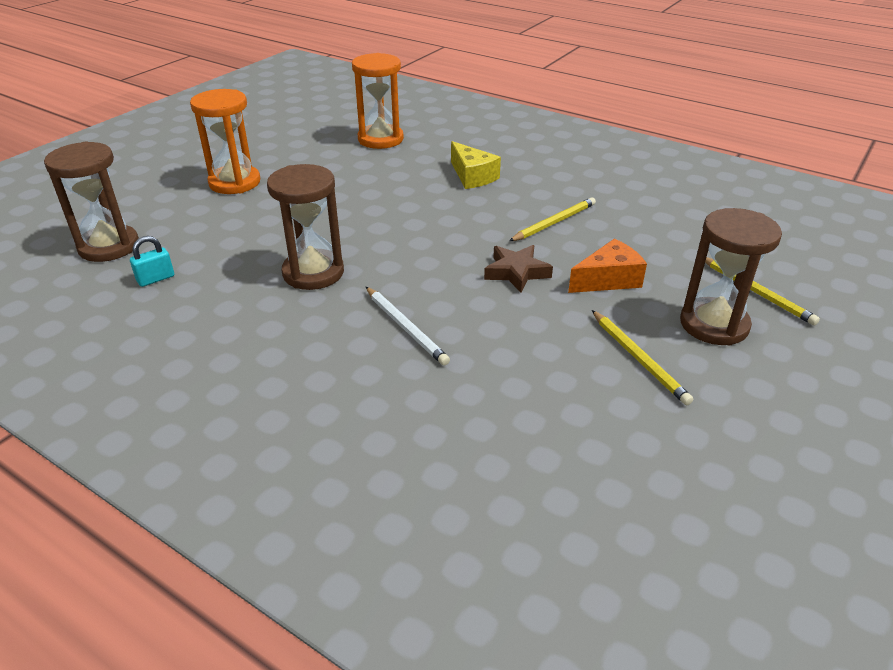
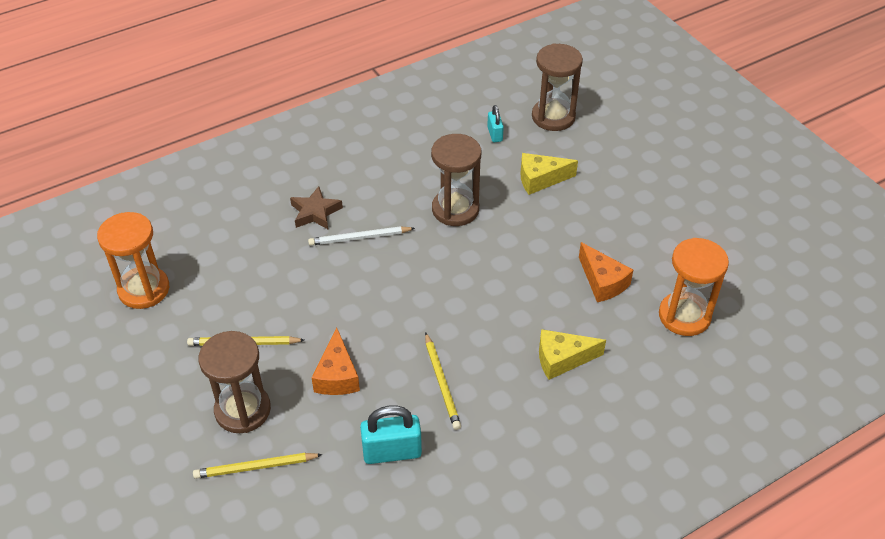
camera: 115 degrees right, 10 degrees up
orange hourglass [190,89,260,194] -> orange hourglass moved to [97,212,169,309]
brown star [484,245,553,293] -> brown star moved to [290,186,343,229]
none -> turquoise padlock [360,405,422,464]
none -> yellow cheese [520,153,578,195]
none -> orange cheese [579,242,633,302]

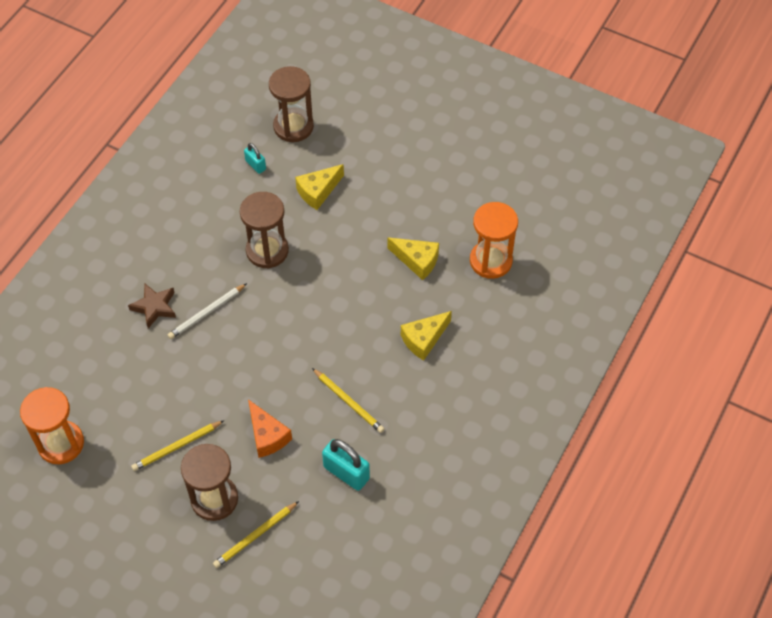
camera: 30 degrees left, 10 degrees up
turquoise padlock [360,405,422,464] -> turquoise padlock turned 75 degrees clockwise [322,439,370,491]
orange cheese [579,242,633,302] -> yellow cheese [388,237,439,280]

